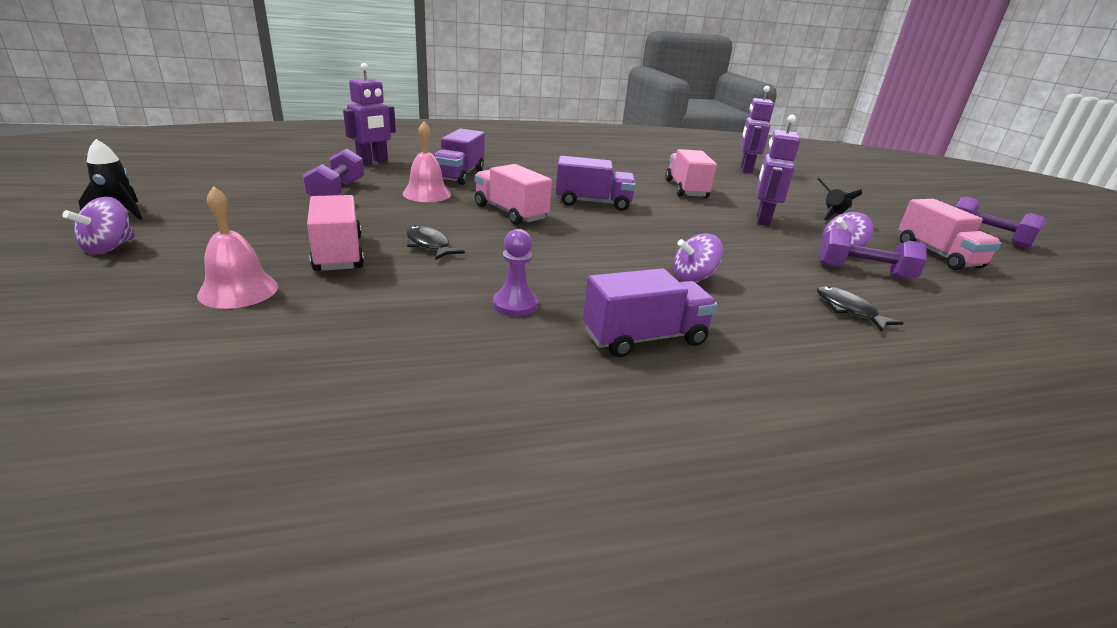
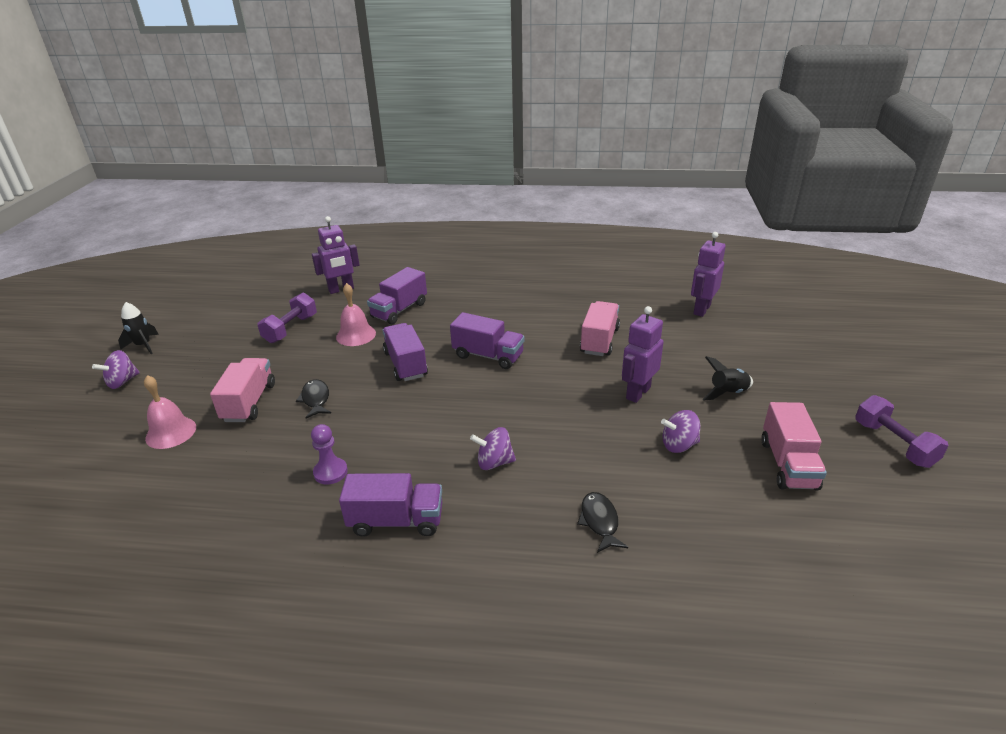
camera: 25 degrees right, 5 degrees up
pink truck [475,164,552,225] -> purple truck [382,323,428,381]
purple dumbbell [819,228,927,280] -> none

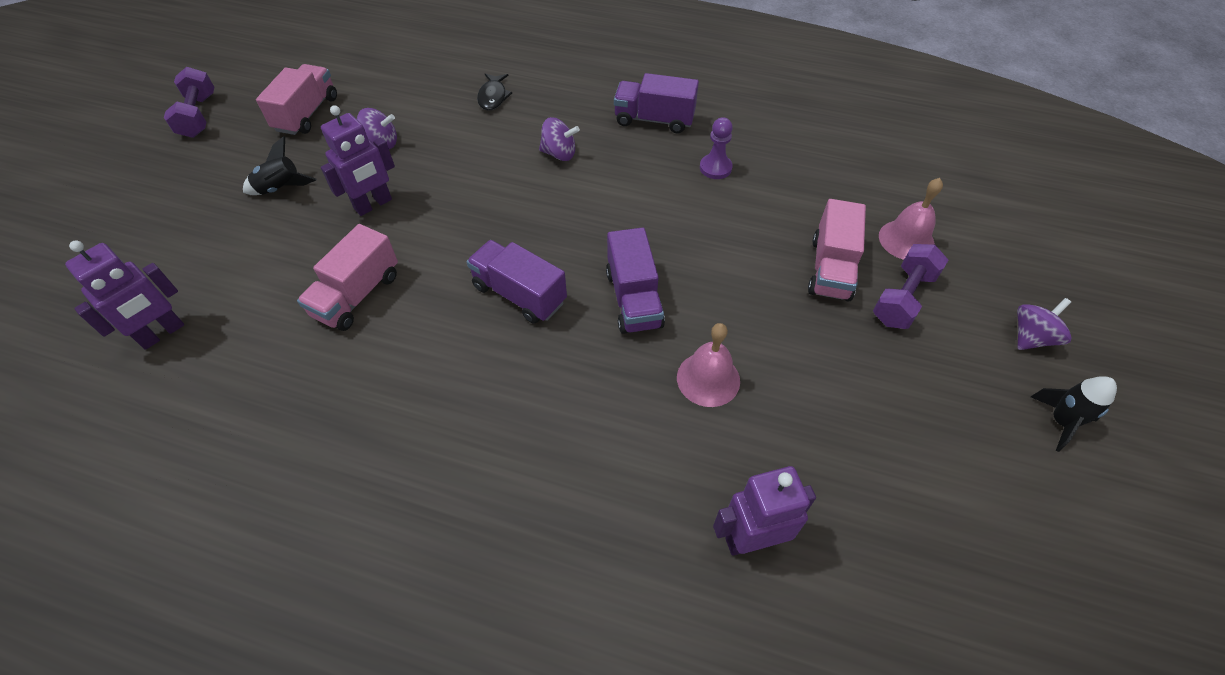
camera: 170 degrees left, 20 degrees up
purple dumbbell [258,293,317,343] -> purple dumbbell moved to [873,244,948,329]
black fish [296,379,331,418] -> none
purple truck [367,267,427,324] -> none

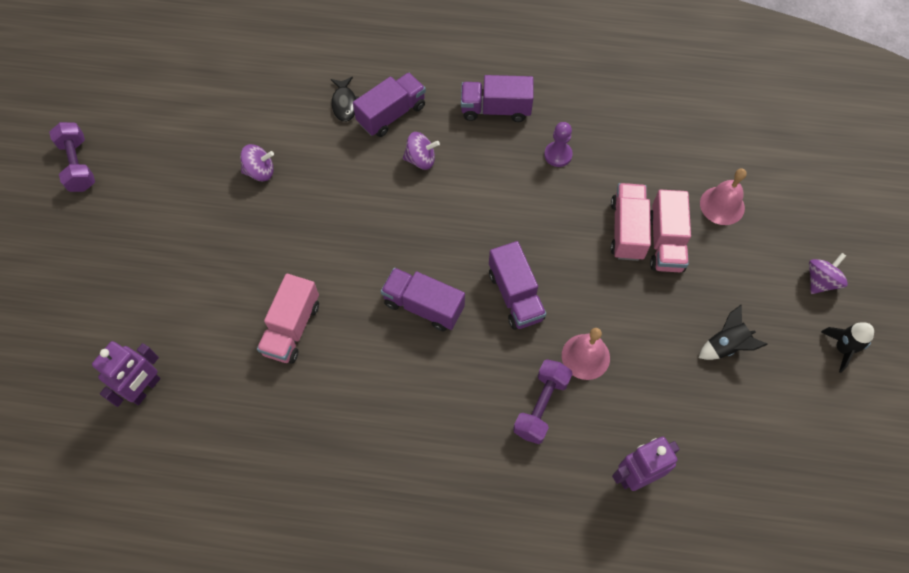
camera: 10 degrees left, 10 degrees up
black rocket [243,136,317,195] -> black rocket moved to [699,305,768,360]
pink truck [256,64,337,135] -> pink truck moved to [611,183,651,261]
purple robot [321,105,395,216] -> none
purple dumbbell [873,244,948,329] -> purple dumbbell moved to [513,359,573,444]
none -> purple truck [353,73,426,137]

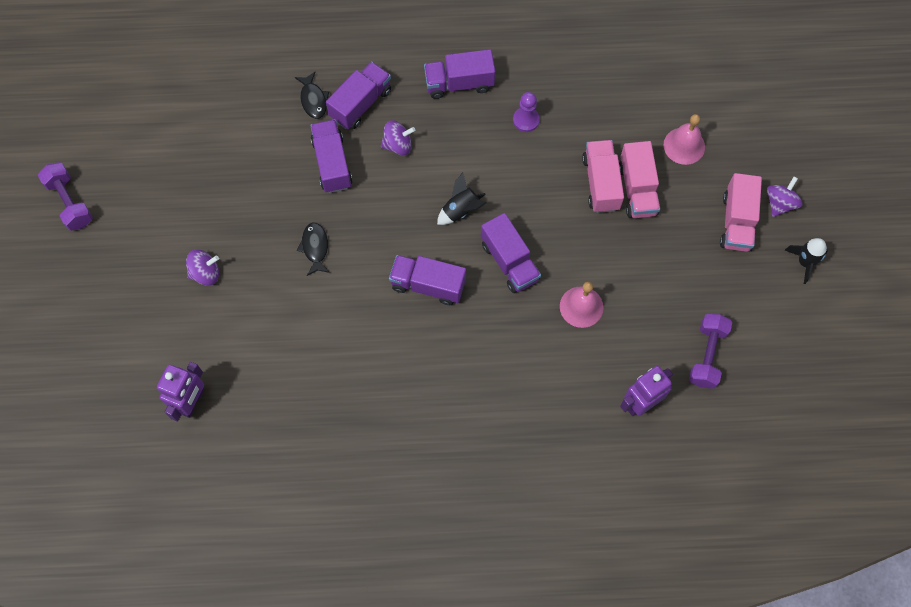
camera: 10 degrees left, 5 degrees up
purple spinning top [240,144,274,181] -> purple spinning top moved to [186,250,219,285]
pink truck [257,273,319,364] -> pink truck moved to [720,173,762,252]
purple dumbbell [513,359,573,444] -> purple dumbbell moved to [689,314,732,389]
black rocket [699,305,768,360] -> black rocket moved to [437,173,487,225]
none -> black fish [297,222,330,276]
none -> purple truck [310,119,352,193]

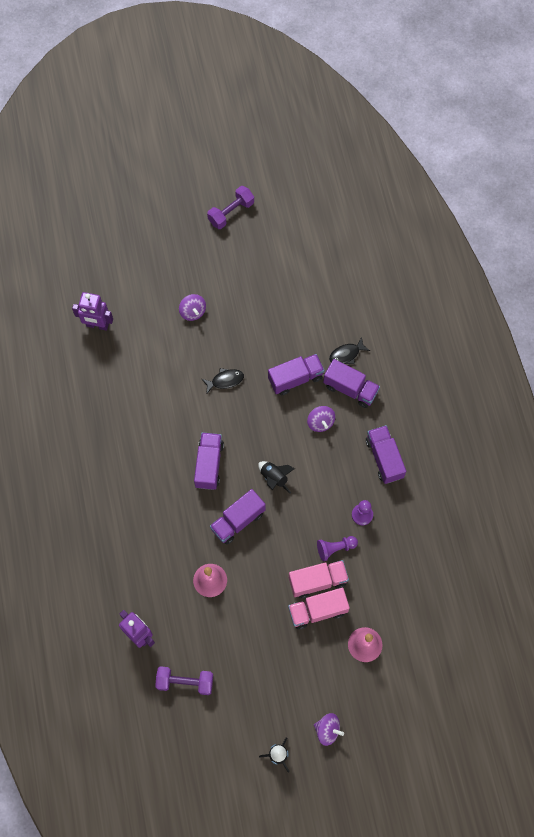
camera: 80 degrees right, 0 degrees up
pink truck [720,173,762,252] -> none
none -> purple pawn [317,536,358,561]

